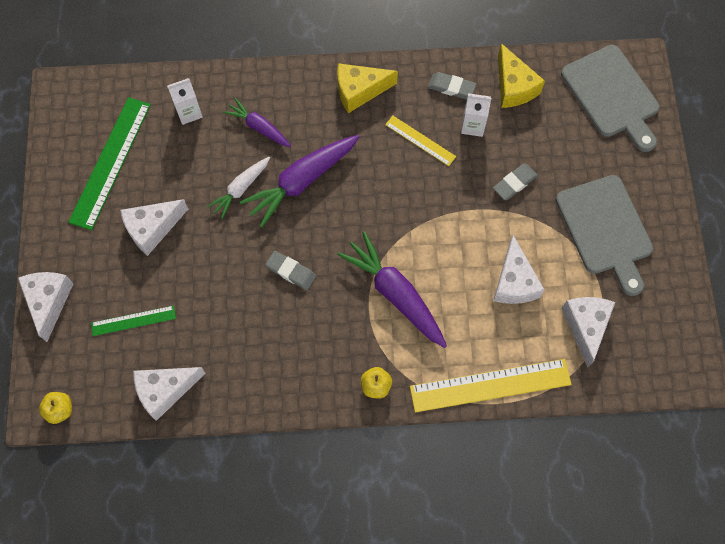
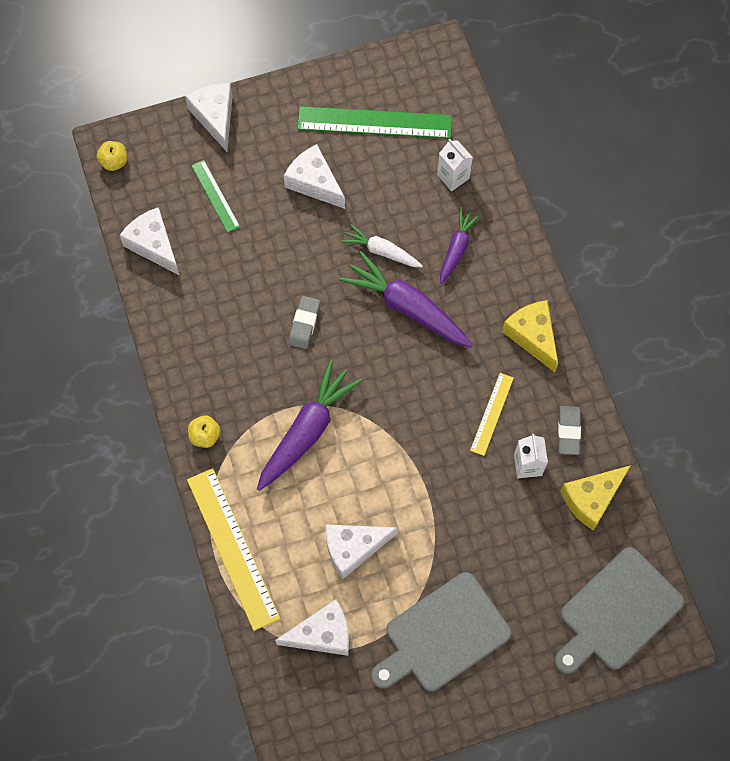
camera: 75 degrees right, 0 degrees up
white cheese [18,272,74,342] -> white cheese turned 90 degrees counterclockwise [185,83,233,152]
grey eraser [493,164,538,200] -> none

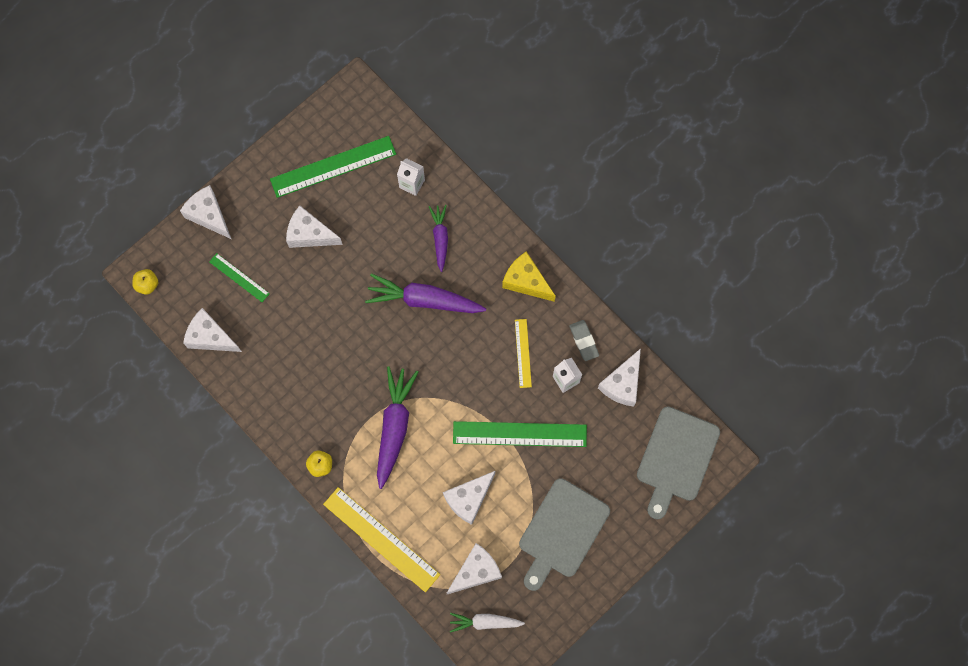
camera: 25 degrees left, 5 degrees up
grey eraser [288,296,320,349] -> none
white carrot [341,224,423,268] -> white carrot moved to [450,613,525,633]
yellow cheese [561,465,631,531] -> white cheese [598,348,641,407]
none -> green ruler [453,421,587,447]

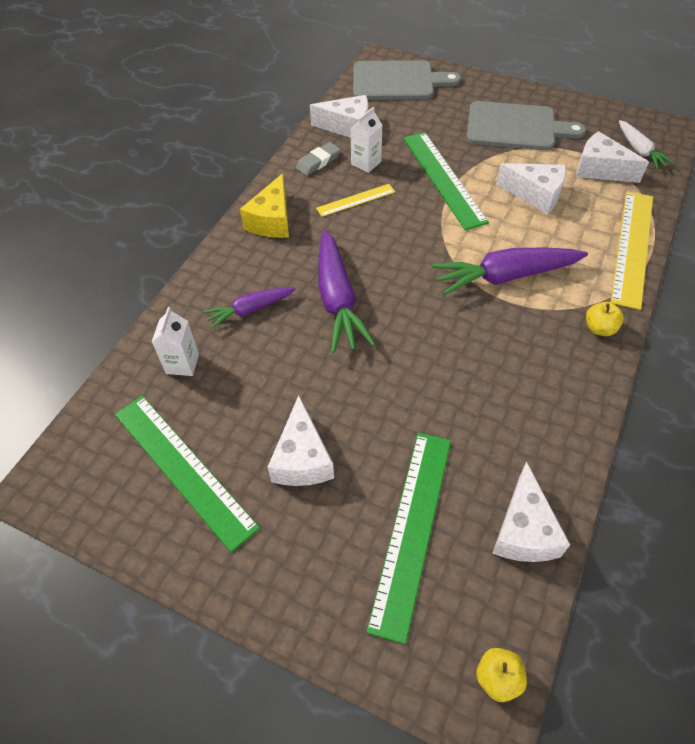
camera: 110 degrees left, 20 degrees down
white cheese [180,185,231,239] -> none
green ruler [209,253,270,302] -> green ruler [367,433,451,644], size x1.86

